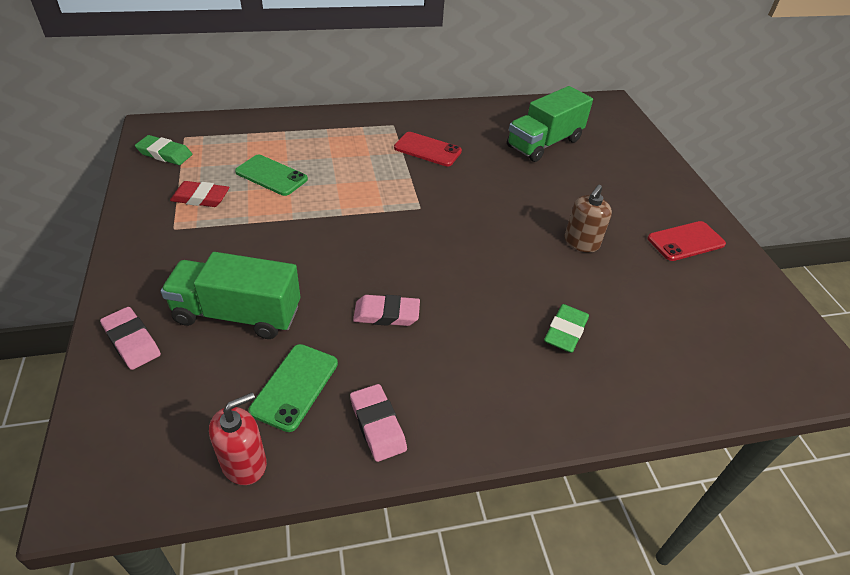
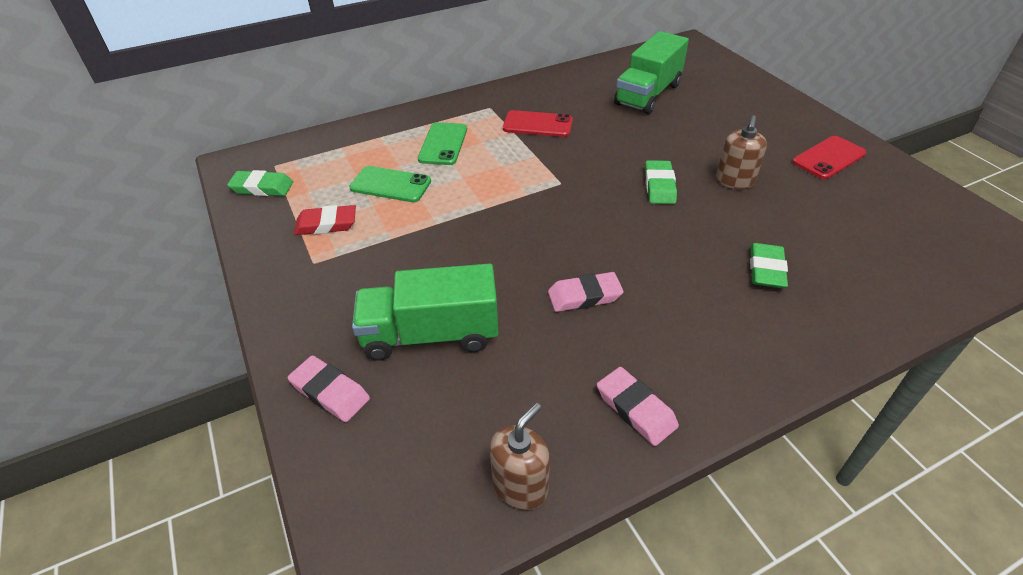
camera: 10 degrees left, 0 degrees up
red soap dispenser [209,392,267,485] -> brown soap dispenser [490,403,550,510]
green phone [249,344,338,432] -> green phone moved to [418,122,467,165]
none -> green eraser [645,160,677,204]

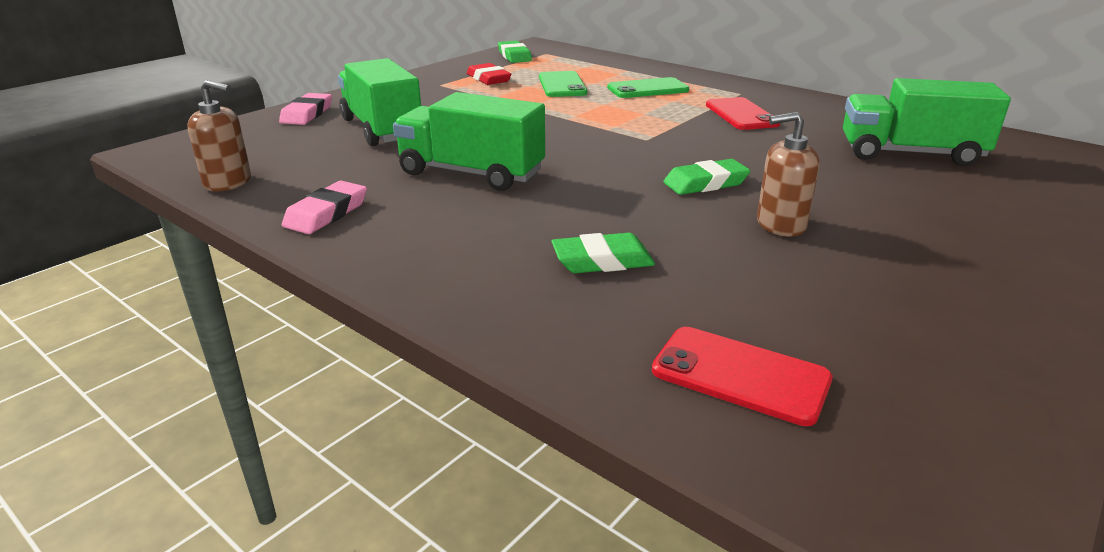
camera: 65 degrees right, 15 degrees down
pink eraser [548,272,624,312] -> green truck [393,92,545,191]
red phone [792,136,867,179] -> red phone moved to [652,327,833,426]

